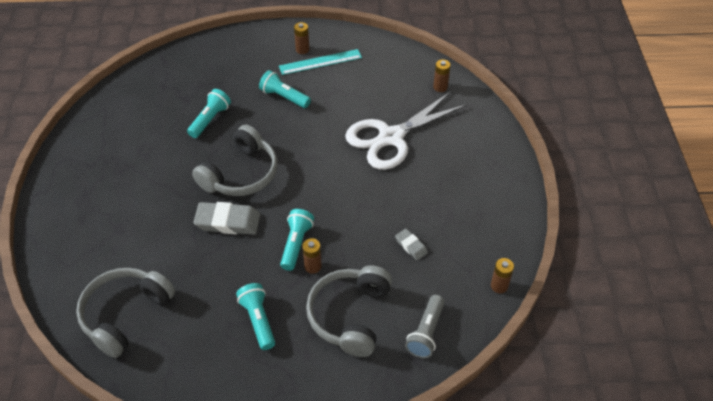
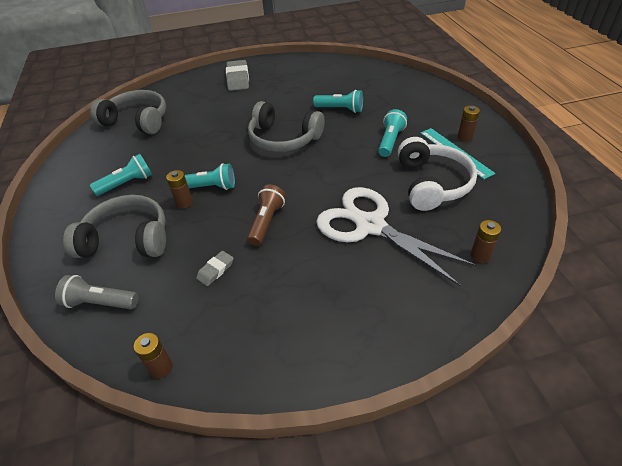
camera: 80 degrees right, 5 degrees down
grey eraser [194,202,260,235] -> grey eraser moved to [226,60,249,91]
none -> brown flashlight [247,185,286,246]
none -> white headphones [398,137,477,211]

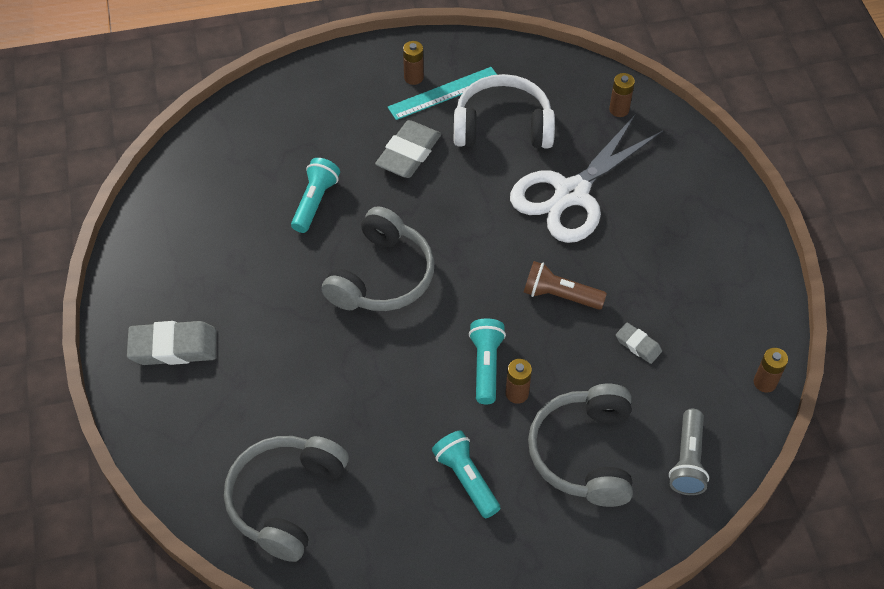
camera: 90 degrees left, 10 degrees up
turquoise flashlight [378,109,407,157] -> grey eraser [375,120,441,178]

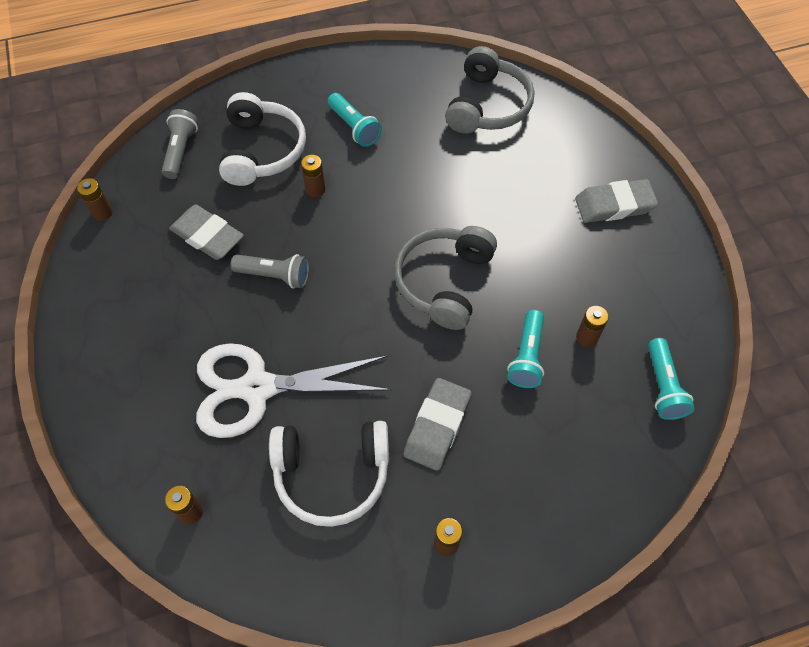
camera: 175 degrees right, 5 degrees up
turquoise ruler [388,67,497,120] -> none
turquoise flashlight [469,318,506,404] -> turquoise flashlight moved to [648,338,694,420]
white scissors [510,115,663,243] -> white scissors turned 135 degrees counterclockwise [196,343,392,438]
brown flashlight [523,261,607,310] -> grey flashlight [231,254,309,289]
grey headphones [528,384,633,507] -> white headphones [219,92,306,186]
grey eraser [616,322,662,364] -> grey eraser [169,205,244,260], size x1.87
none -> brown battery [576,306,609,347]

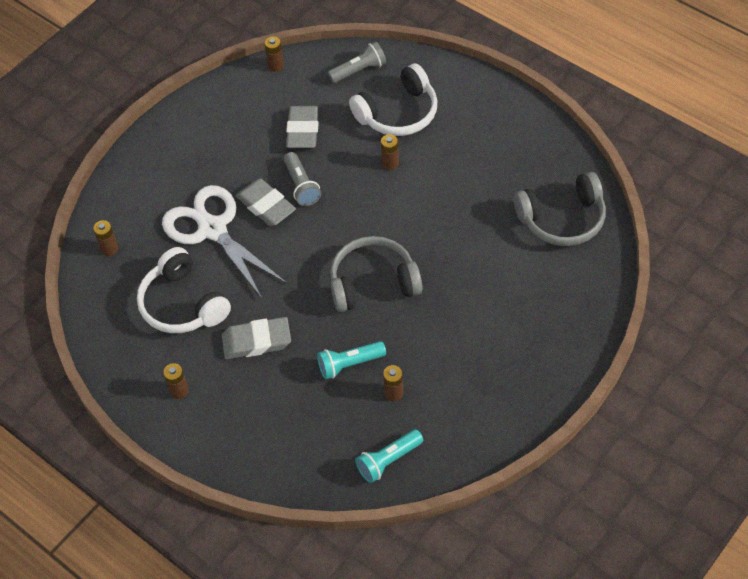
camera: 60 degrees right, 5 degrees down
turquoise flashlight [328,93,382,147] -> none
grey eraser [575,179,658,223] -> grey eraser moved to [235,178,296,226]

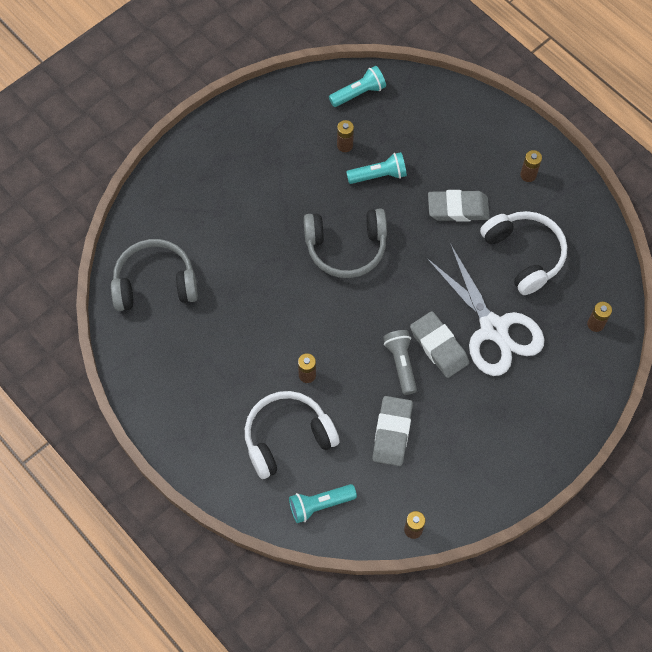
camera: 175 degrees left, 10 degrees up
grey flashlight [328,41,386,83] -> turquoise flashlight [289,484,357,523]

